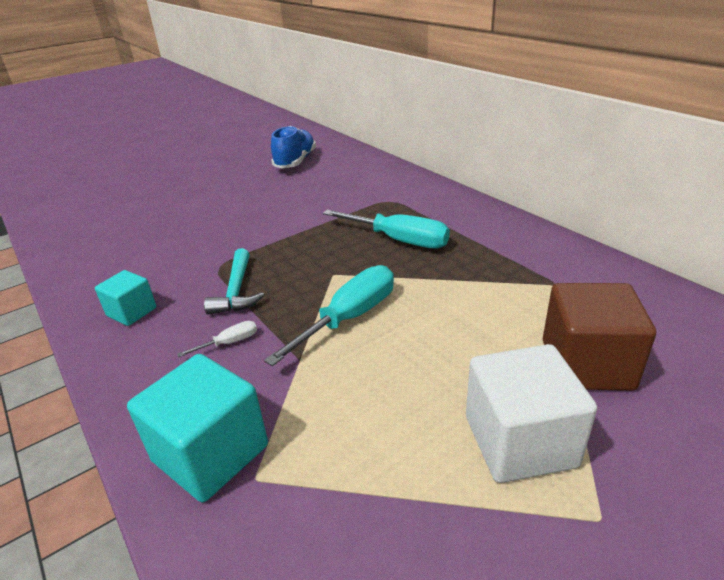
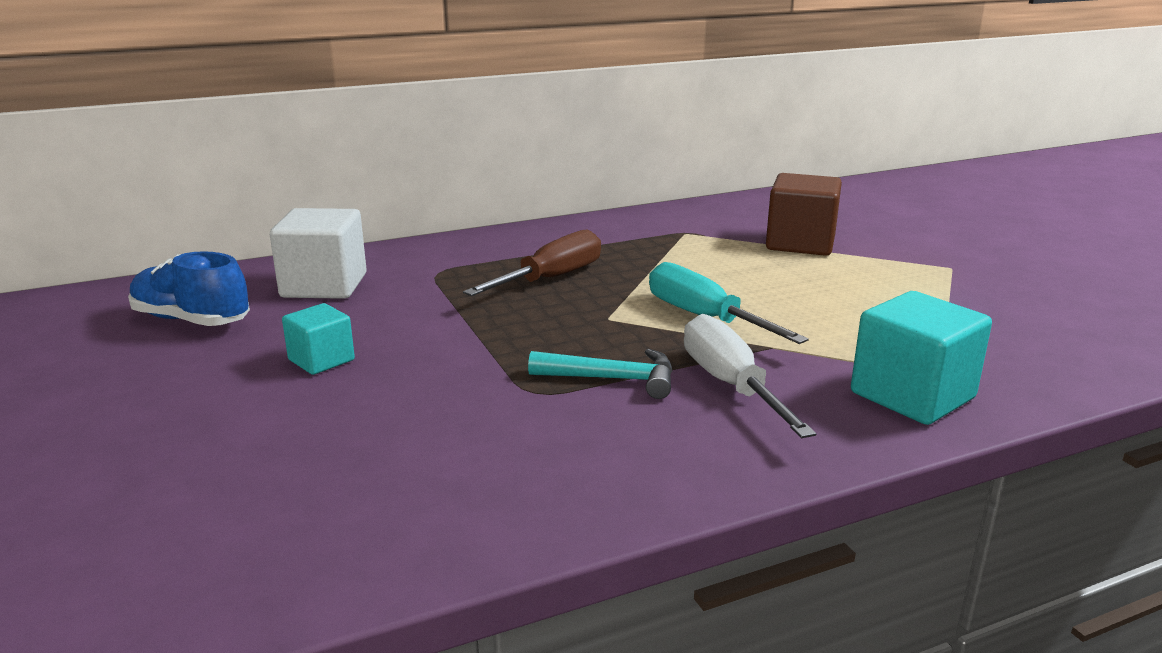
camera: 80 degrees left, 10 degrees down
turquoise cube [95,270,156,326] -> turquoise cube moved to [282,303,355,375]
white screwdriver [177,321,257,357] -> white screwdriver [684,314,817,438], size x2.20
turquoise screwdriver [323,210,450,249] -> brown screwdriver [463,230,601,296]
white cube [466,344,597,483] -> white cube moved to [270,208,367,299]

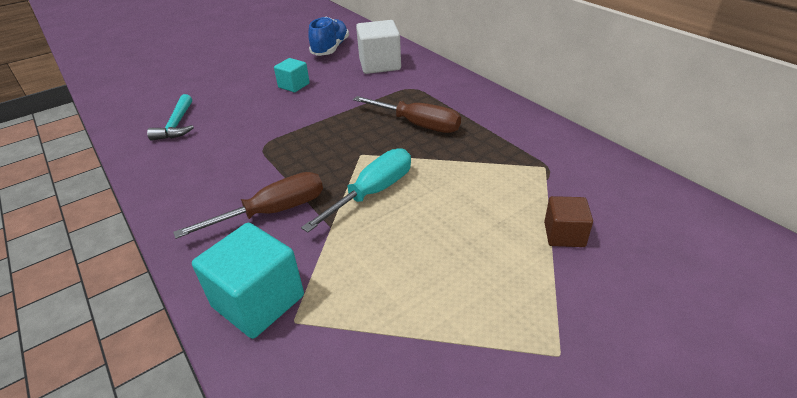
camera: 80 degrees right, 15 degrees up
turquoise hammer [528,349,672,399] -> turquoise hammer moved to [147,94,194,141]
white screwdriver [684,314,817,438] -> brown screwdriver [173,172,323,239]
brown cube [766,173,842,256] -> brown cube [544,196,593,247], size x0.59

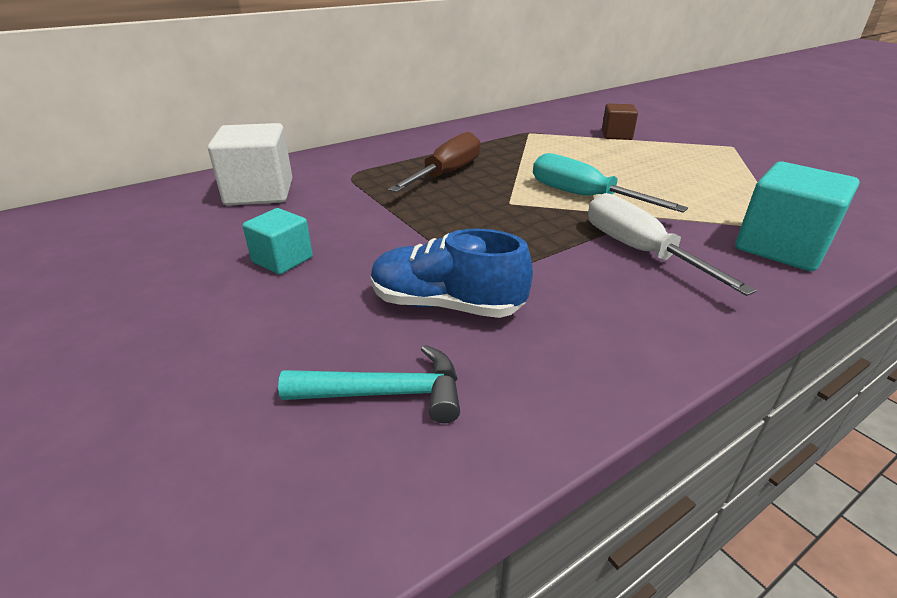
camera: 90 degrees left, 5 degrees down
brown screwdriver [173,172,323,239] -> white screwdriver [588,193,757,296]
blue shoe [308,17,349,56] -> blue shoe moved to [371,229,533,318]

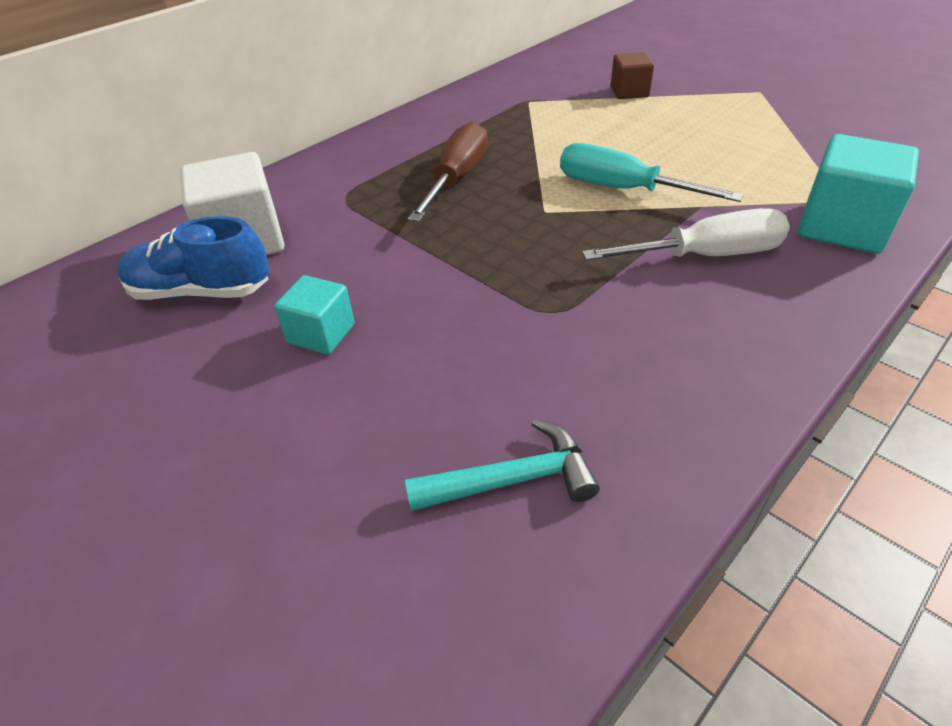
camera: 10 degrees left, 10 degrees up
blue shoe [371,229,533,318] -> blue shoe moved to [117,216,269,300]
white screwdriver [588,193,757,296] -> white screwdriver turned 120 degrees clockwise [582,208,790,261]

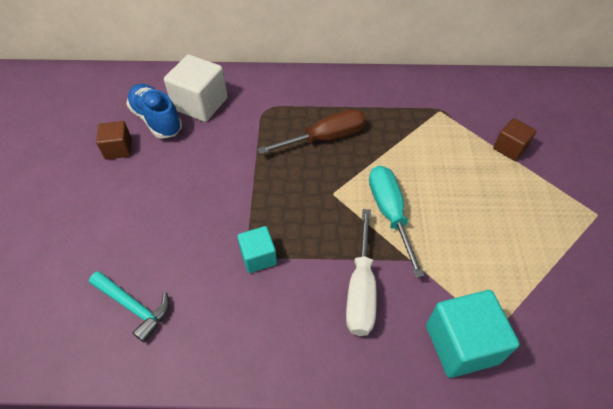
camera: 45 degrees right, 10 degrees up
turquoise cube [274,275,355,355] -> turquoise cube moved to [237,226,277,273]
white screwdriver [582,208,790,261] -> white screwdriver turned 60 degrees clockwise [346,209,377,336]
none -> brown cube [96,121,132,160]

